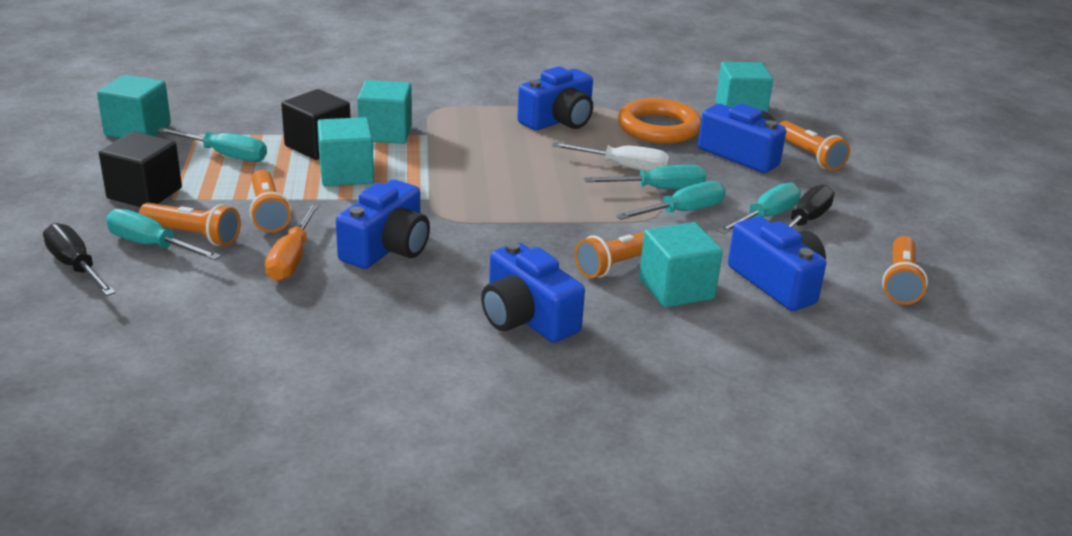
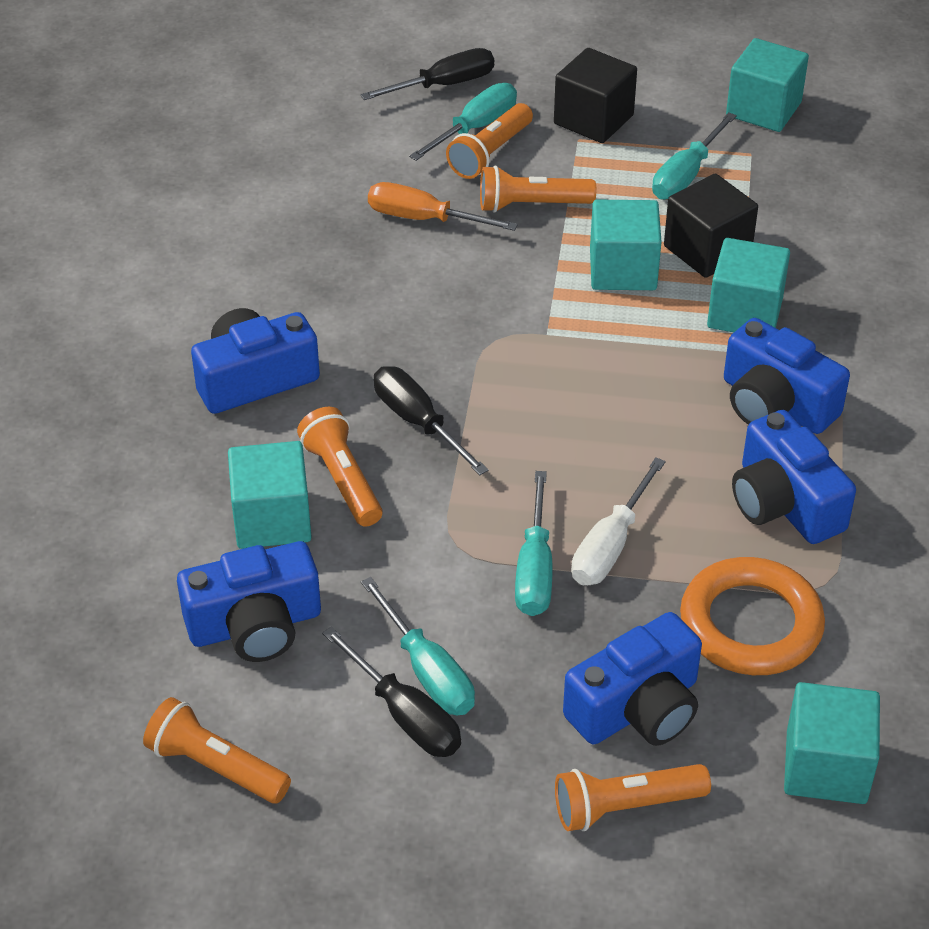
camera: 105 degrees right, 15 degrees up
blue camera [336,180,430,269] -> blue camera moved to [724,318,850,434]
turquoise screwdriver [616,181,726,220] -> none
none -> black screwdriver [374,366,488,475]

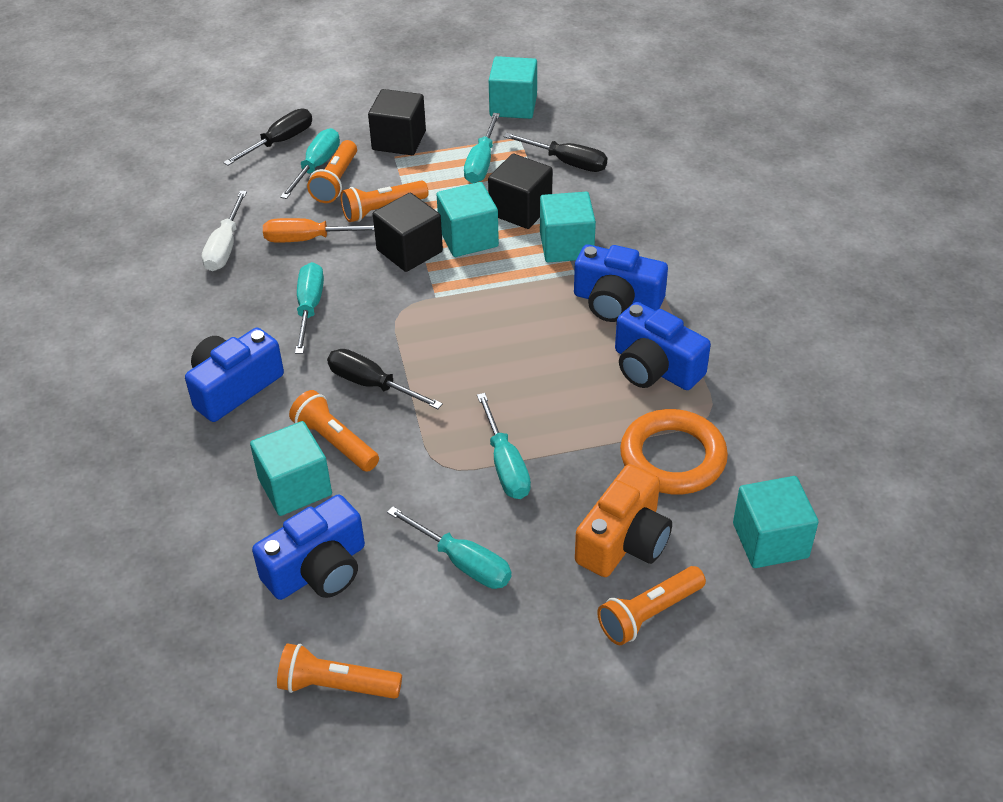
camera: 20 degrees left, 0 degrees up
black screwdriver [322,627,461,757] -> black screwdriver moved to [504,133,607,172]
blue camera [563,612,702,746] -> orange camera [575,464,672,577]
white screwdriver [571,457,665,585] -> white screwdriver moved to [202,191,247,271]
none -> turquoise screwdriver [295,262,324,354]
none -> black cube [373,193,443,272]

